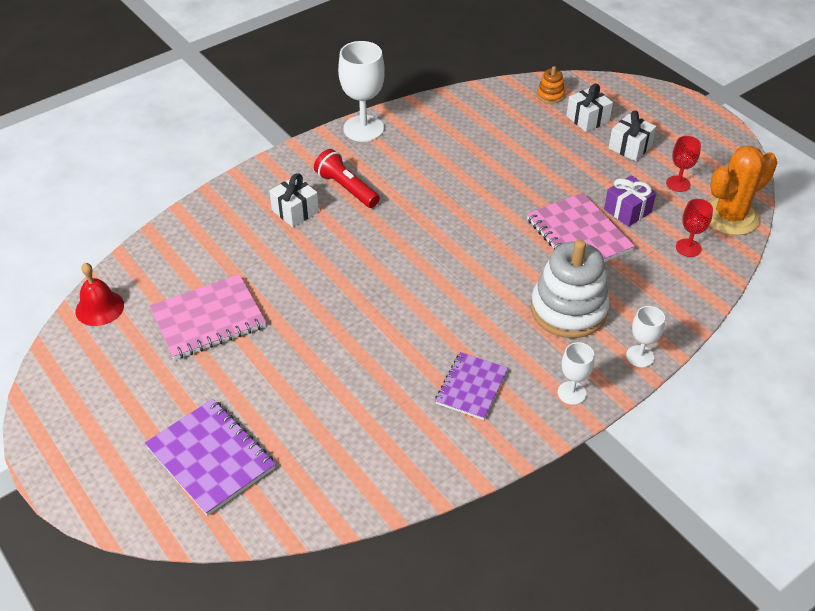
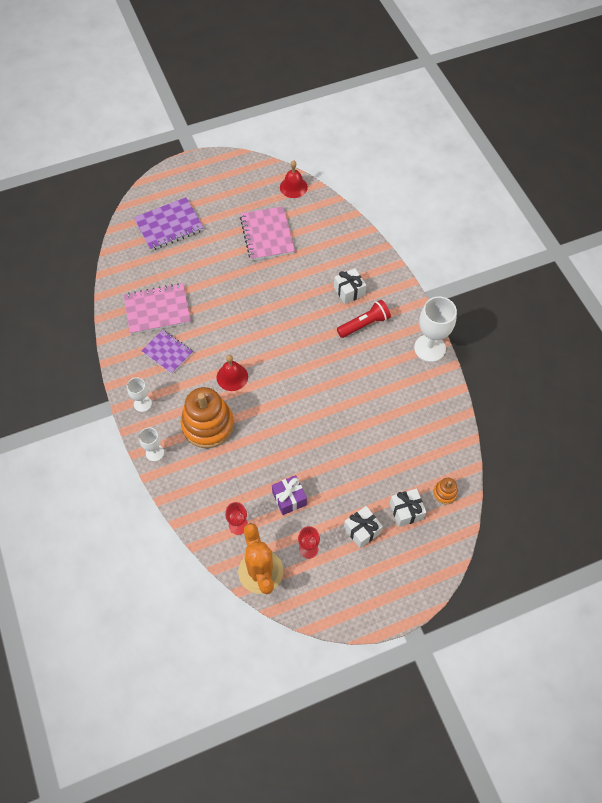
camera: 105 degrees right, 15 degrees up
pink notebook [527,193,635,262] -> pink notebook moved to [124,283,191,335]
white stacking toy [531,240,610,338] -> orange stacking toy [181,387,234,448]
none -> red bell [217,355,248,391]

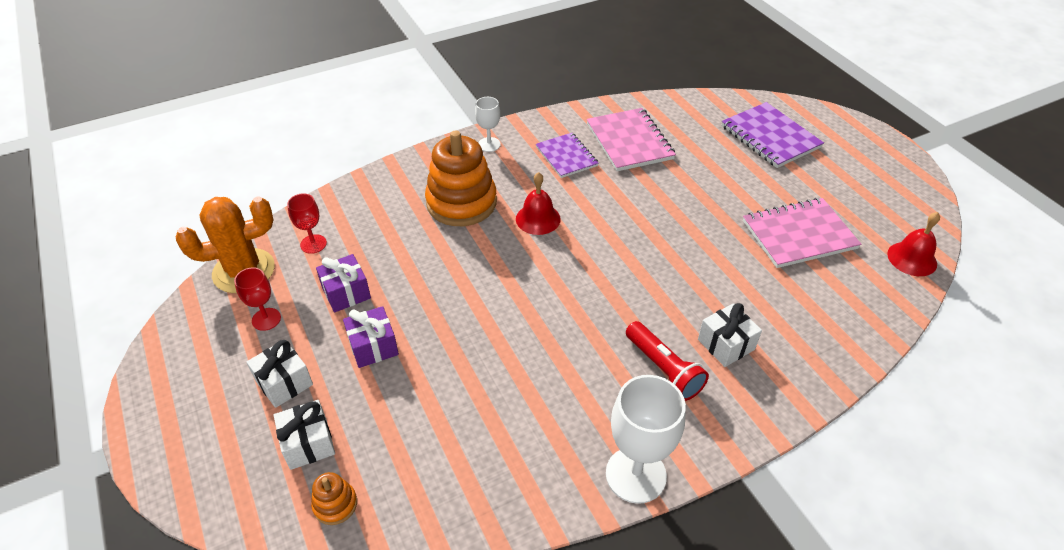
camera: 85 degrees right, 15 degrees down
white goblet [139,428,164,461] -> none
purple notebook [141,330,193,374] -> purple notebook turned 60 degrees counterclockwise [536,133,599,178]
none -> purple gift [343,306,399,368]

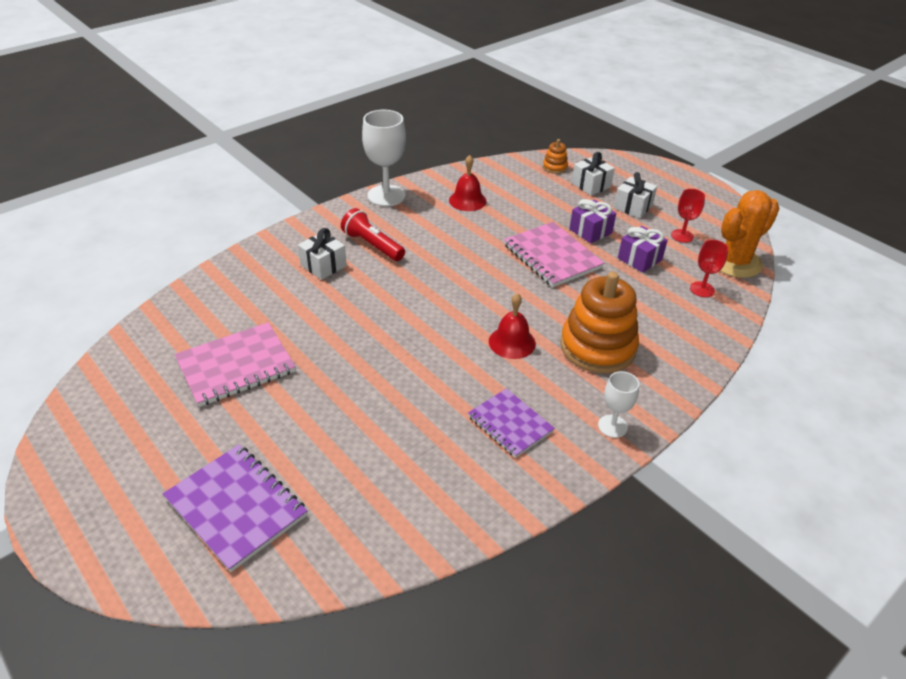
camera: 165 degrees right, 5 degrees down
pink notebook [587,108,676,171] -> pink notebook moved to [504,222,604,287]
red bell [887,212,940,276] -> red bell moved to [449,155,486,211]

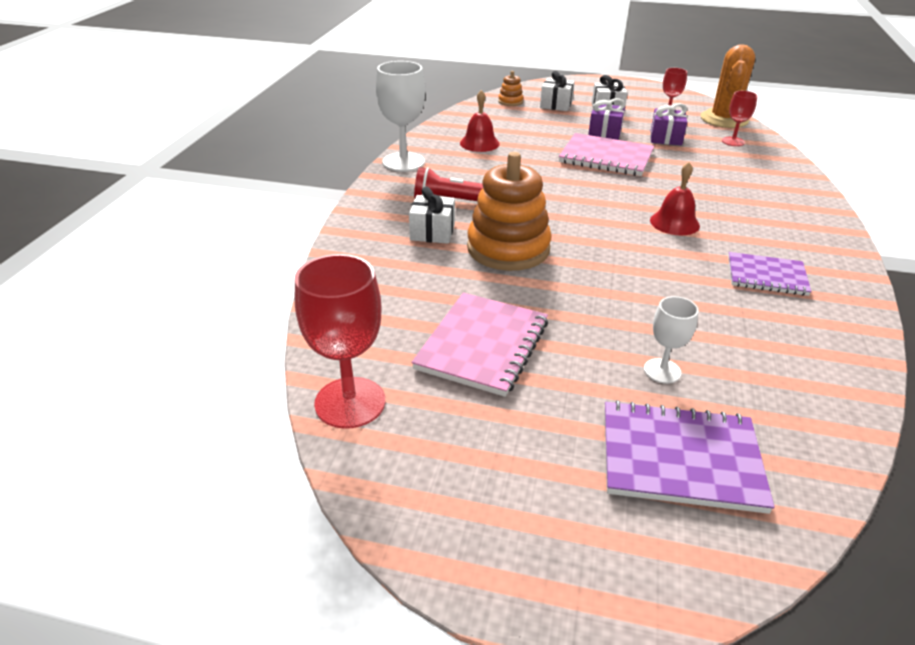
camera: 35 degrees left, 5 degrees down
orange stacking toy [560,271,639,373] -> orange stacking toy moved to [467,152,552,271]
white goblet [598,371,639,438] -> white goblet moved to [644,296,699,384]
none -> red goblet [295,254,385,429]

